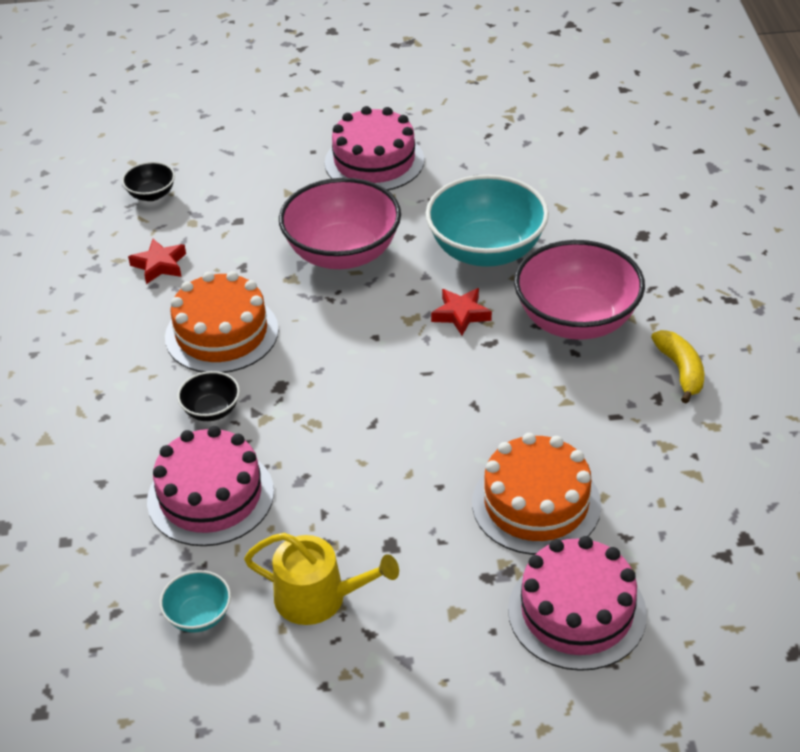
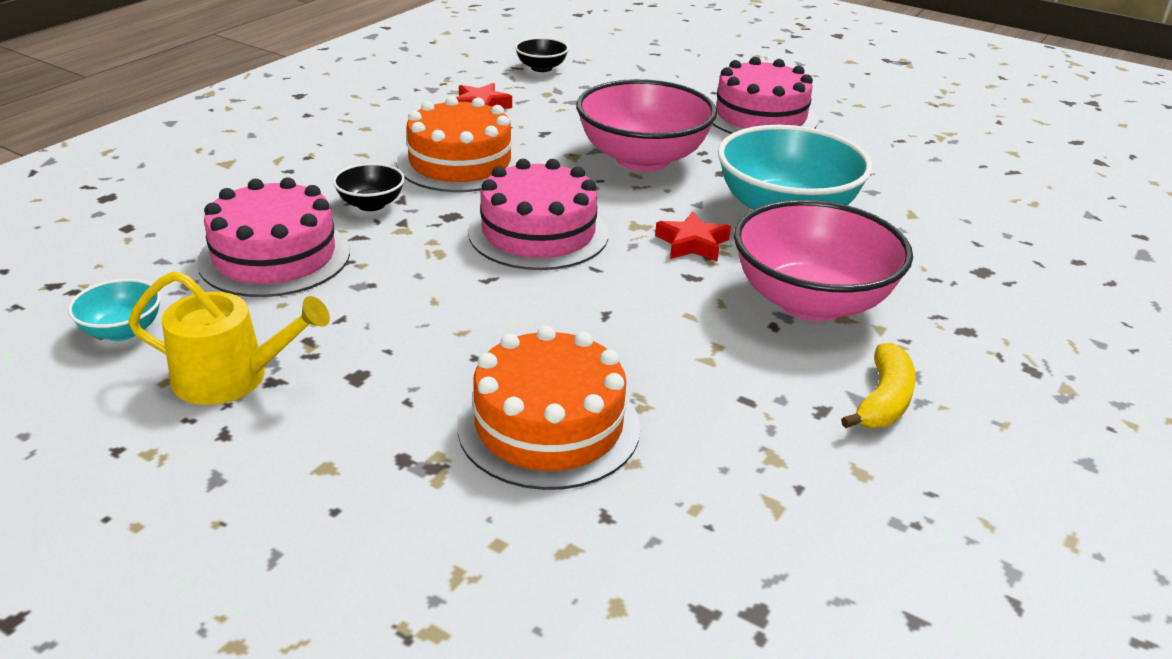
camera: 35 degrees right, 10 degrees down
yellow watering can [244,533,399,625] -> yellow watering can turned 45 degrees counterclockwise [128,271,330,405]
pink cake [508,536,647,671] -> pink cake moved to [468,159,609,270]

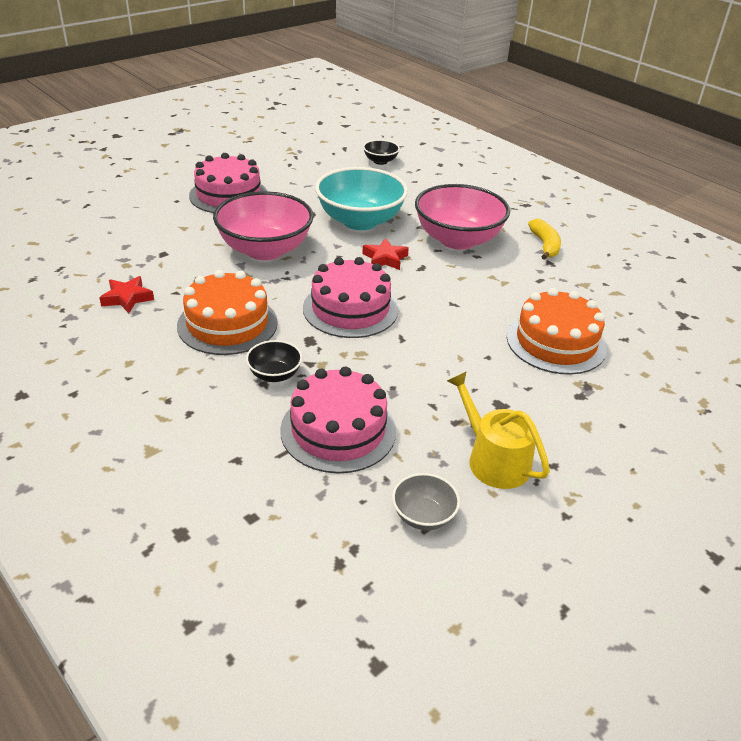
camera: 75 degrees left, 5 degrees up
turquoise bowl [68,279,161,341] -> grey bowl [392,473,460,530]
yellow watering can [128,271,330,405] -> yellow watering can turned 60 degrees counterclockwise [447,371,550,489]
black bowl [515,37,569,72] -> black bowl moved to [363,140,400,165]
yellow banana [841,343,916,428] -> yellow banana turned 45 degrees clockwise [528,219,561,260]

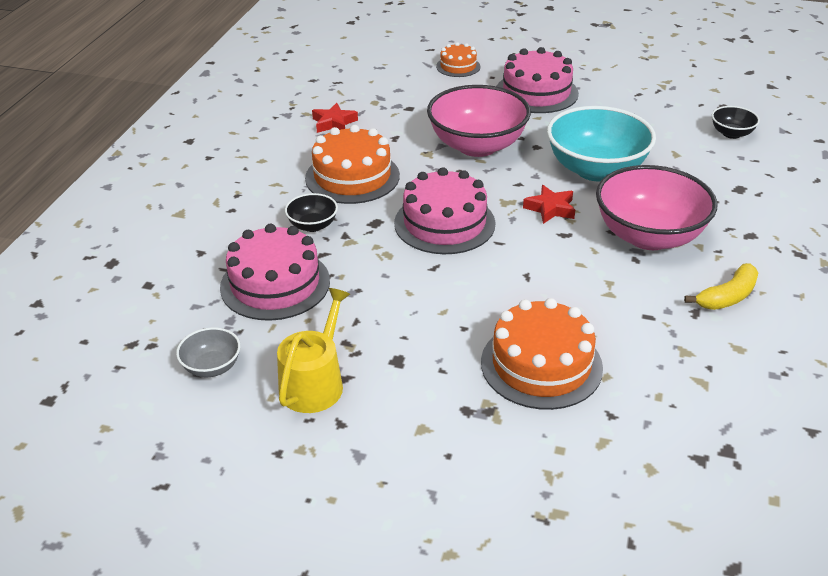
camera: 60 degrees right, 0 degrees up
none -> orange cake [436,42,480,77]

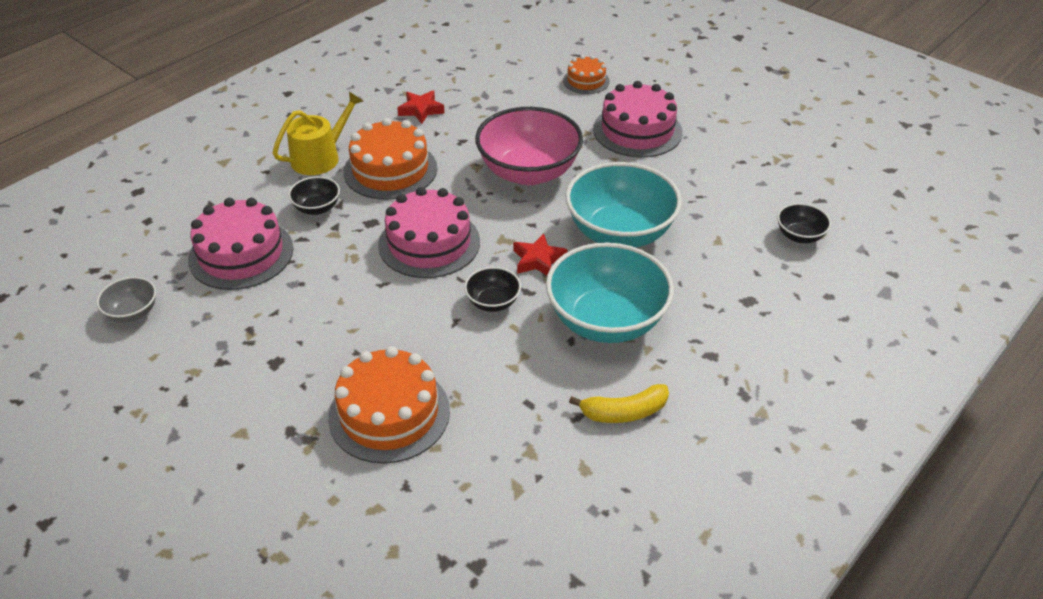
camera: 25 degrees right, 5 degrees up
yellow watering can [277,288,350,413] -> yellow watering can moved to [273,92,363,175]
pink bowl [596,165,718,250] -> turquoise bowl [546,242,674,343]
none -> black bowl [464,267,521,312]

